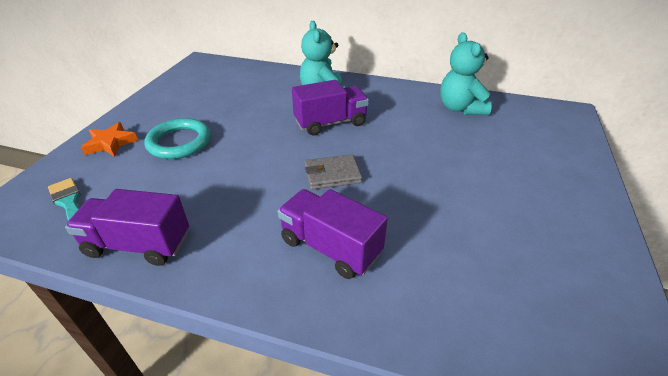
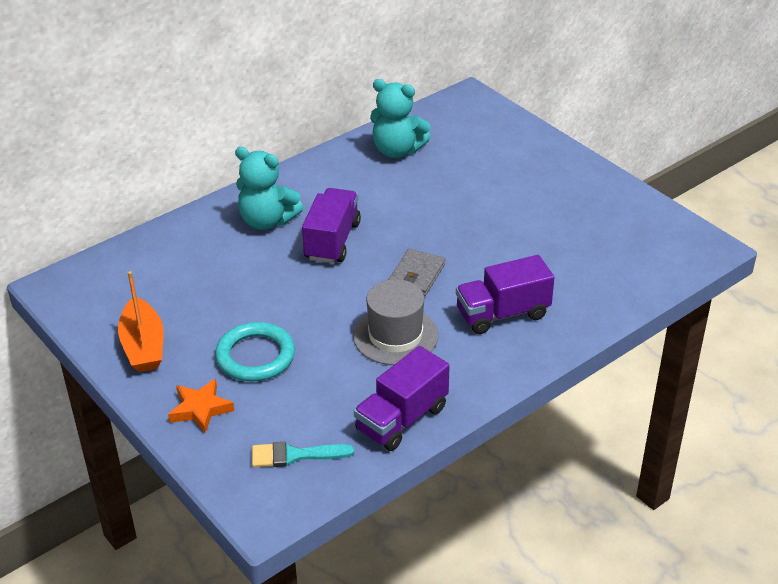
camera: 55 degrees left, 0 degrees up
none -> orange boat [118,271,164,372]
none -> grey hat [353,279,438,365]

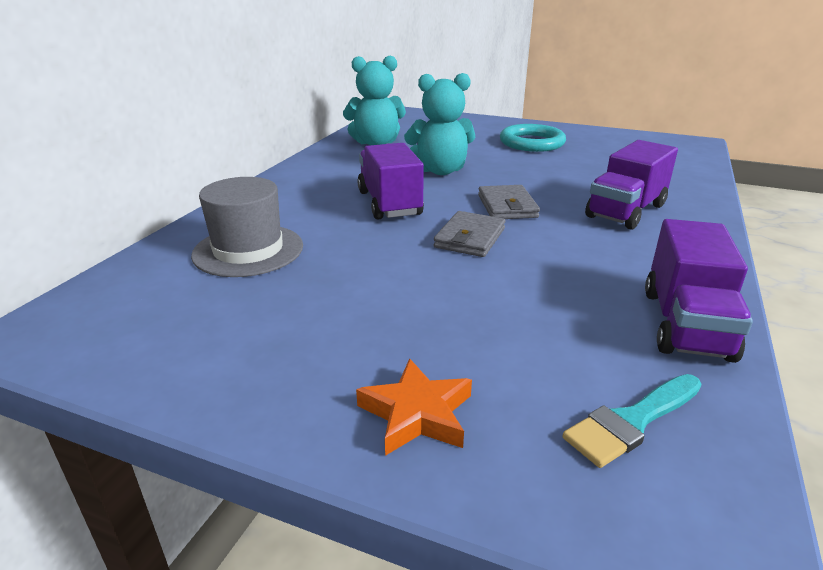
camera: 30 degrees left, 10 degrees down
orange boat [118,271,164,372] -> none
turquoise ring [215,322,295,381] -> turquoise ring moved to [500,124,566,152]
turquoise teddy bear [235,147,303,230] -> turquoise teddy bear moved to [404,73,475,175]
grey hat [353,279,438,365] -> grey hat moved to [191,177,303,277]
none -> grey wallet [434,211,505,257]

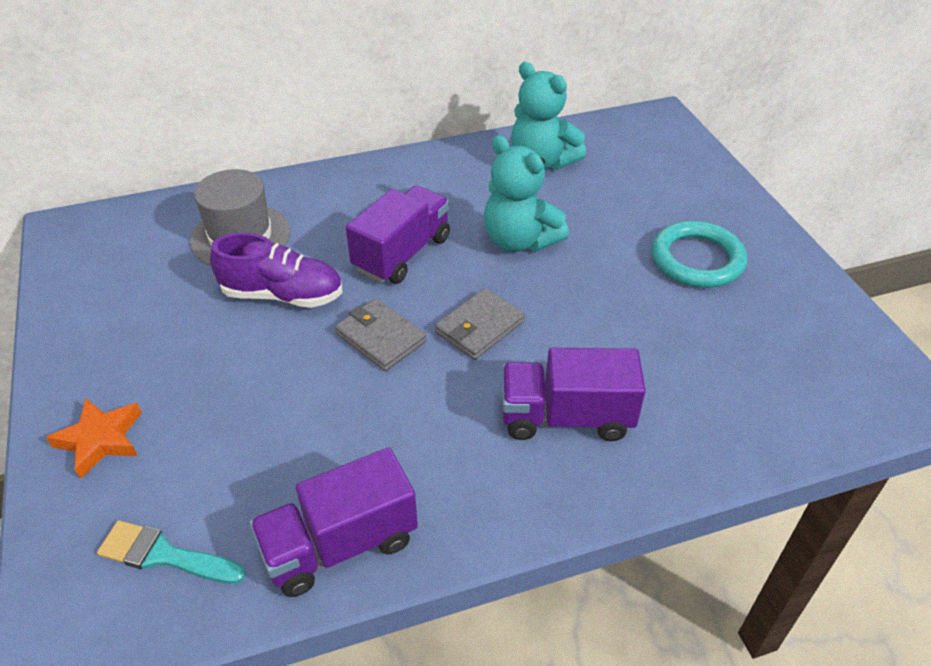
camera: 50 degrees right, 15 degrees up
grey wallet [434,211,505,257] -> grey wallet turned 60 degrees clockwise [335,299,426,371]
none -> purple shoe [210,233,343,308]

